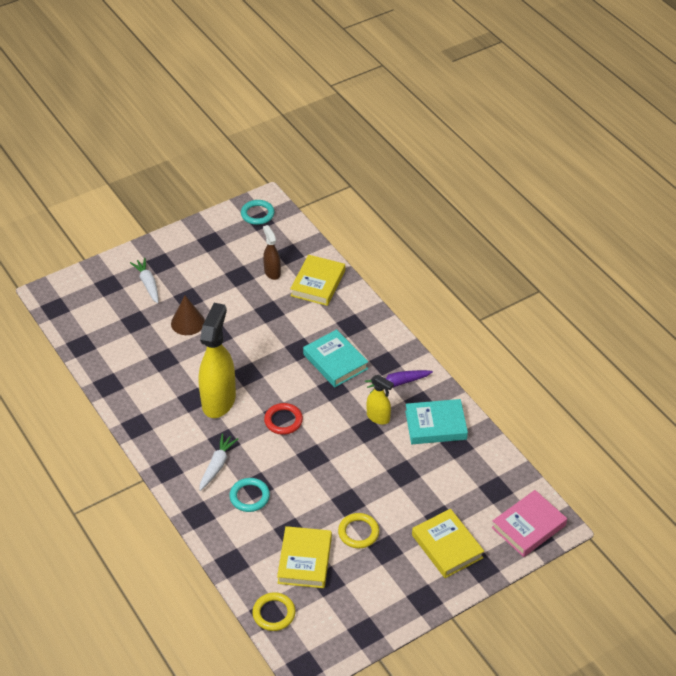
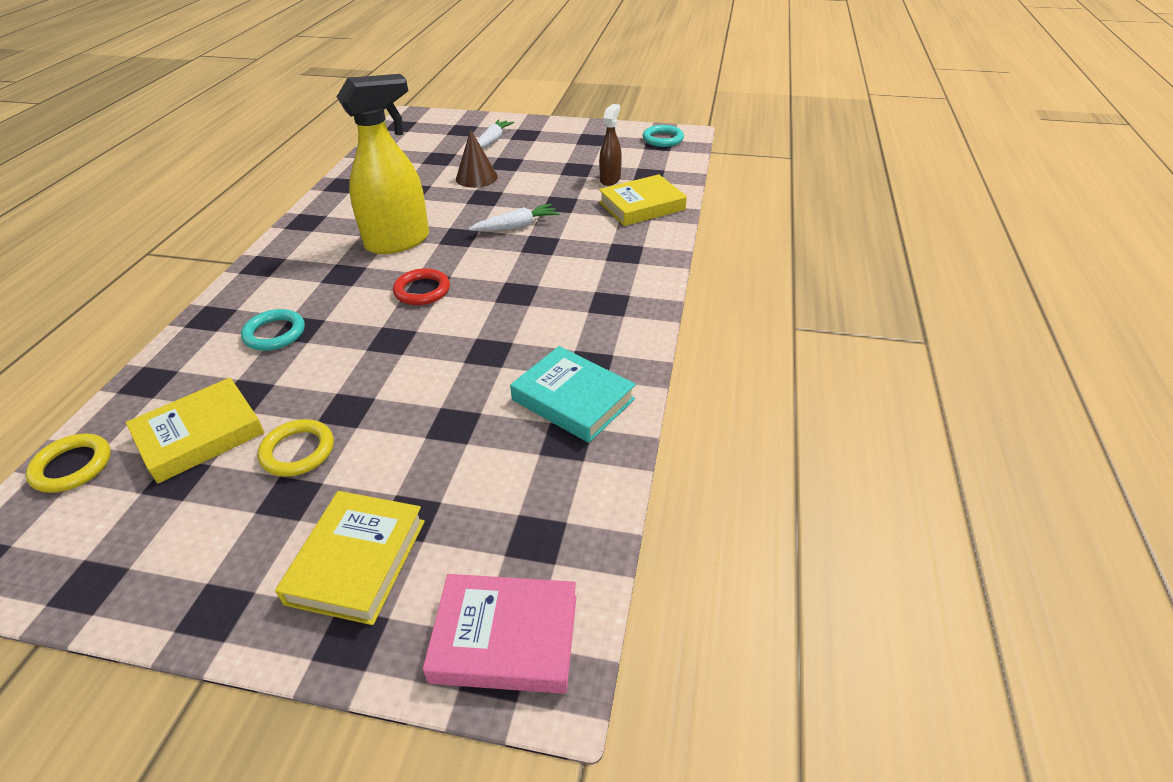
camera: 45 degrees right, 5 degrees down
white carrot [199,434,238,491] -> white carrot moved to [469,204,560,231]
turquoise book [303,329,368,387] -> none
purple carrot [365,370,433,393] -> none
yellow spray bottle [367,375,394,424] -> none

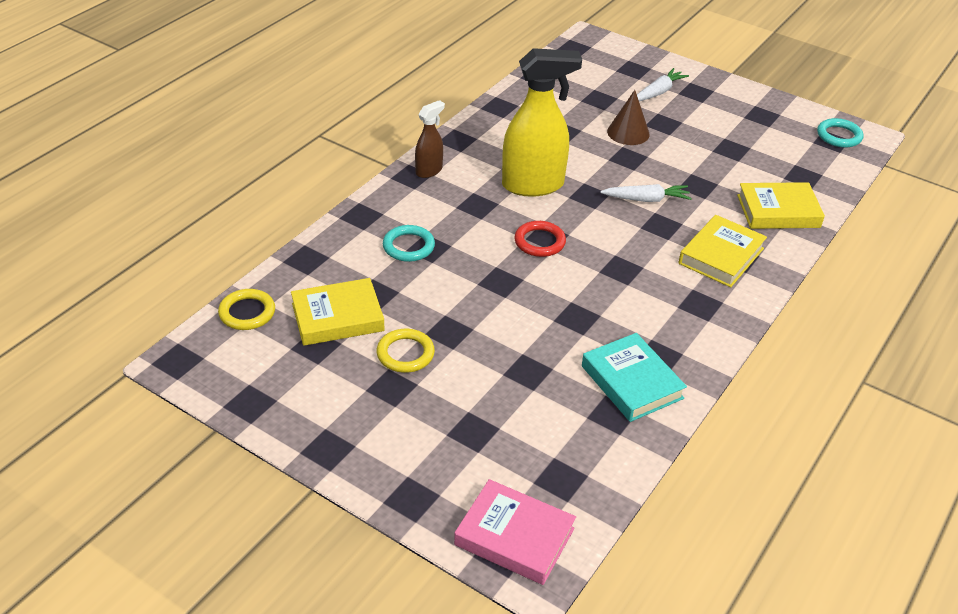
camera: 20 degrees right, 0 degrees up
yellow book [275,491,425,625] -> yellow book moved to [678,215,767,287]
brown spray bottle [599,104,622,186] -> brown spray bottle moved to [415,100,445,178]

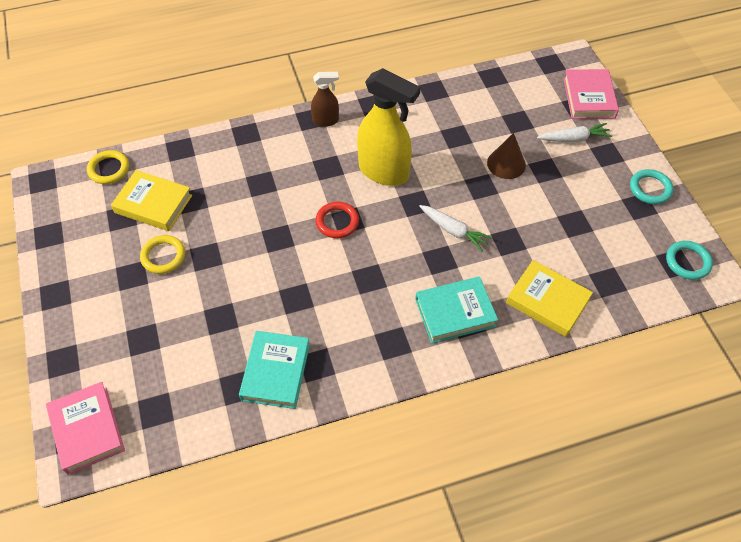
camera: 40 degrees right, 15 degrees up
turquoise ring [383,225,435,262] -> turquoise ring moved to [630,169,673,204]
yellow book [678,215,767,287] -> turquoise book [415,277,498,343]
none -> pink book [563,69,619,119]

